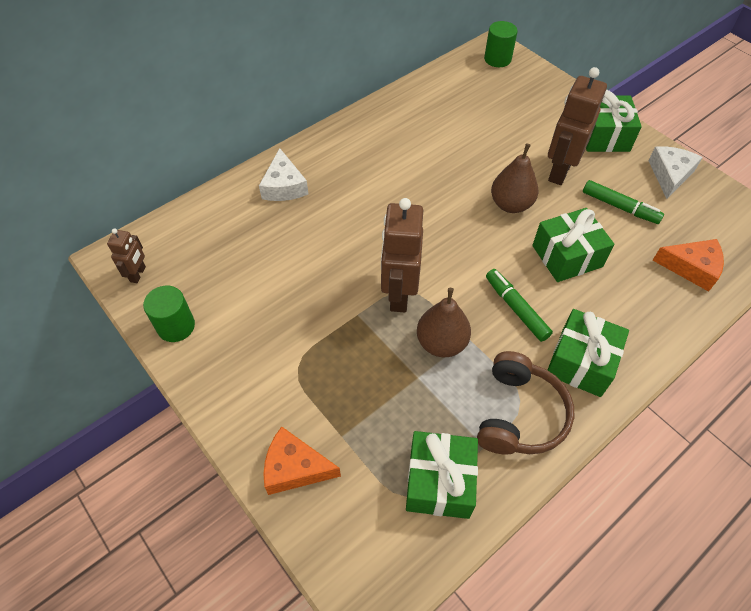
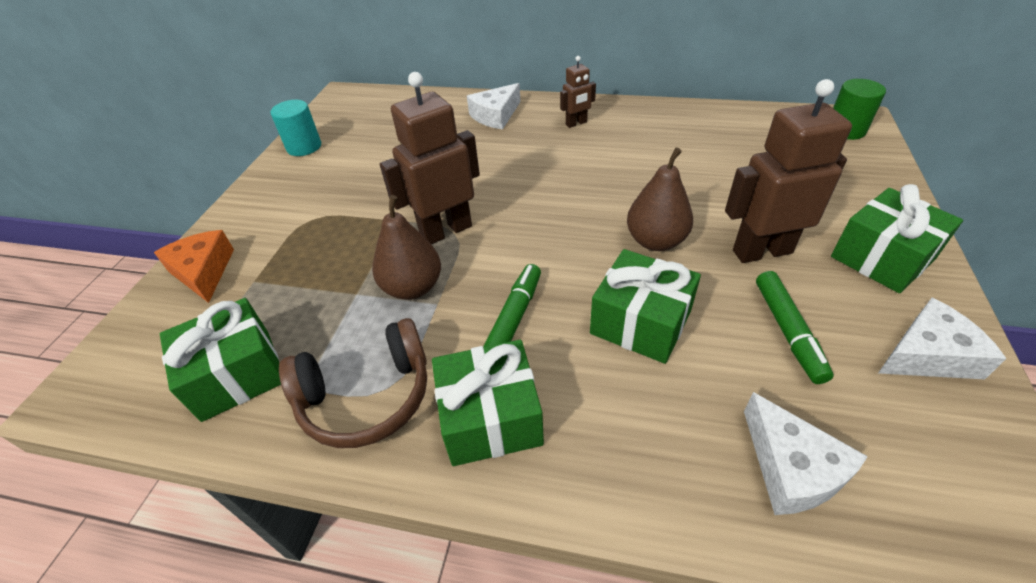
camera: 55 degrees right, 10 degrees down
brown robot [107,228,146,283] -> brown robot moved to [560,56,596,128]
green cylinder [143,286,195,342] -> turquoise cylinder [270,100,321,156]
orange cheese [652,239,724,292] -> white cheese [744,392,868,515]

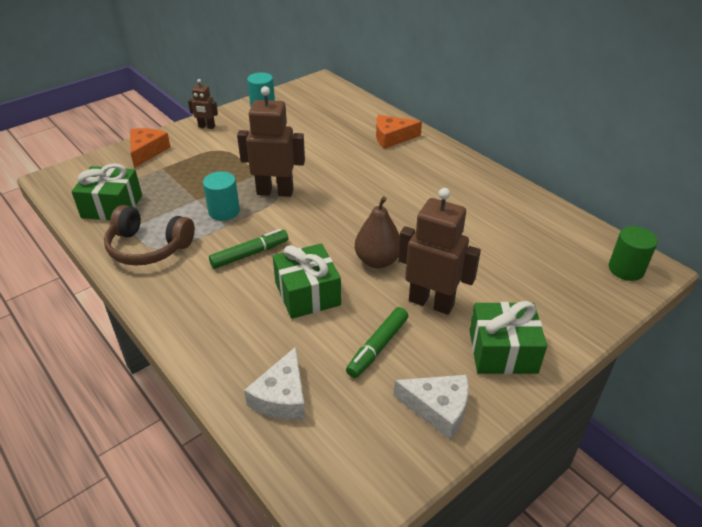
camera: 35 degrees right, 5 degrees down
brown pear [372,195,441,300] -> turquoise cylinder [203,171,240,221]
green gift [432,340,544,466] -> none
white cheese [467,83,521,129] -> orange cheese [376,115,422,149]
brown robot [560,56,596,128] -> brown robot moved to [188,79,218,129]

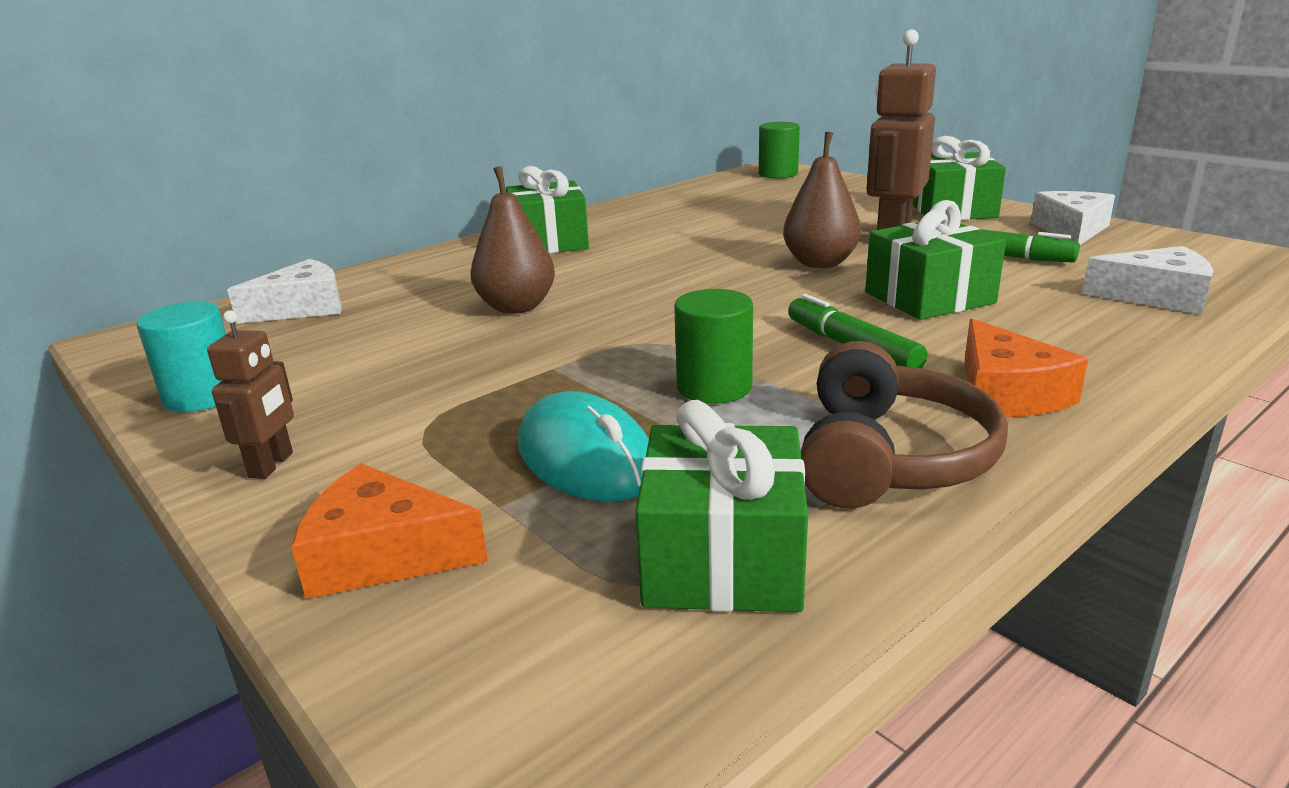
camera: 90 degrees left, 15 degrees down
turquoise cylinder [203,171,240,221] -> green cylinder [674,289,753,404]
brown robot [237,86,305,197] -> none
orange cheese [376,115,422,149] -> orange cheese moved to [965,319,1088,417]
none -> white cheese [227,259,342,324]
none -> brown pear [470,166,555,314]
none -> green gift [506,166,589,253]
none -> turquoise mouse [518,391,649,502]

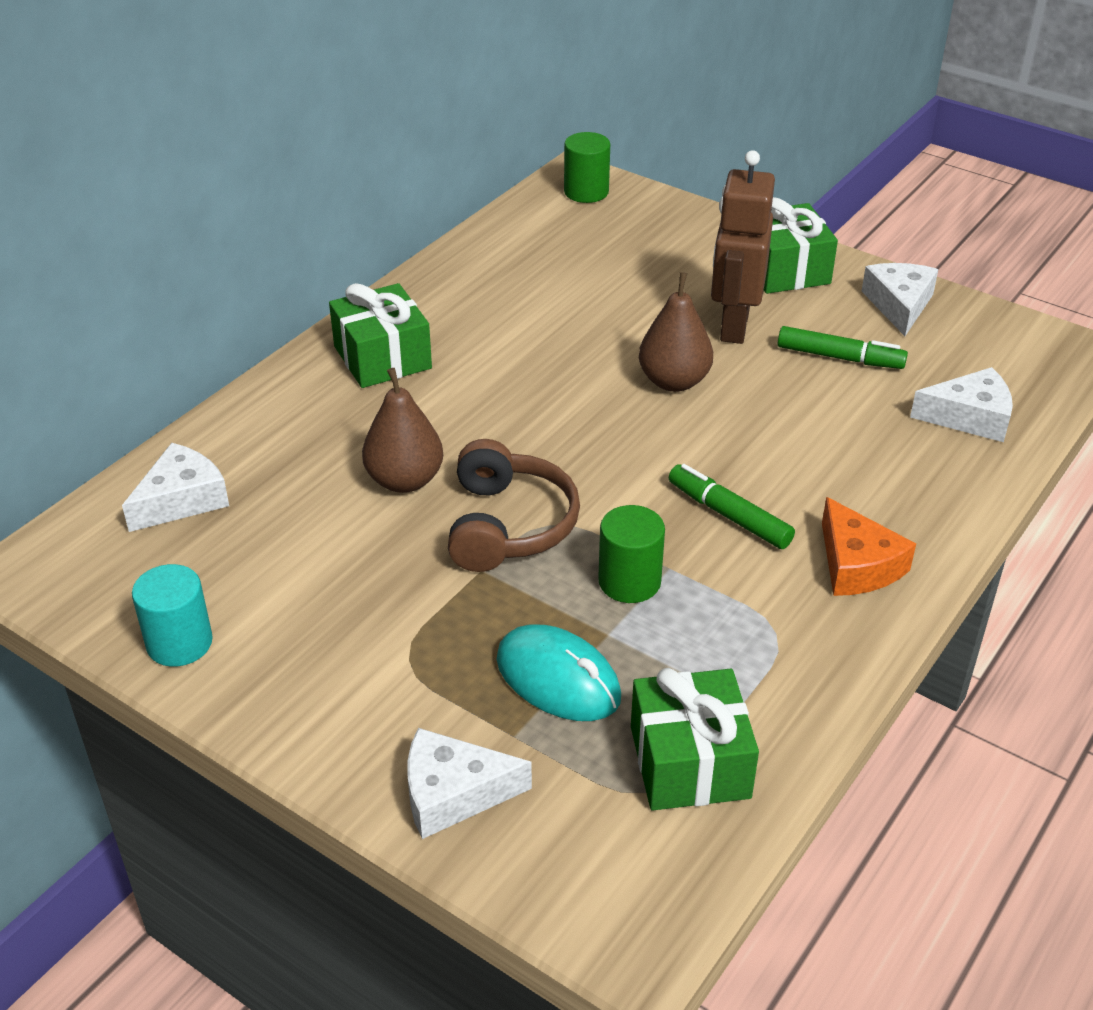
camera: 15 degrees left, 15 degrees up
brown robot [207,310,294,479] -> none
orange cheese [291,463,488,599] -> white cheese [407,728,532,839]
brown headphones [801,341,1008,508] -> brown headphones moved to [448,439,580,572]
green gift [865,200,1006,320] -> none

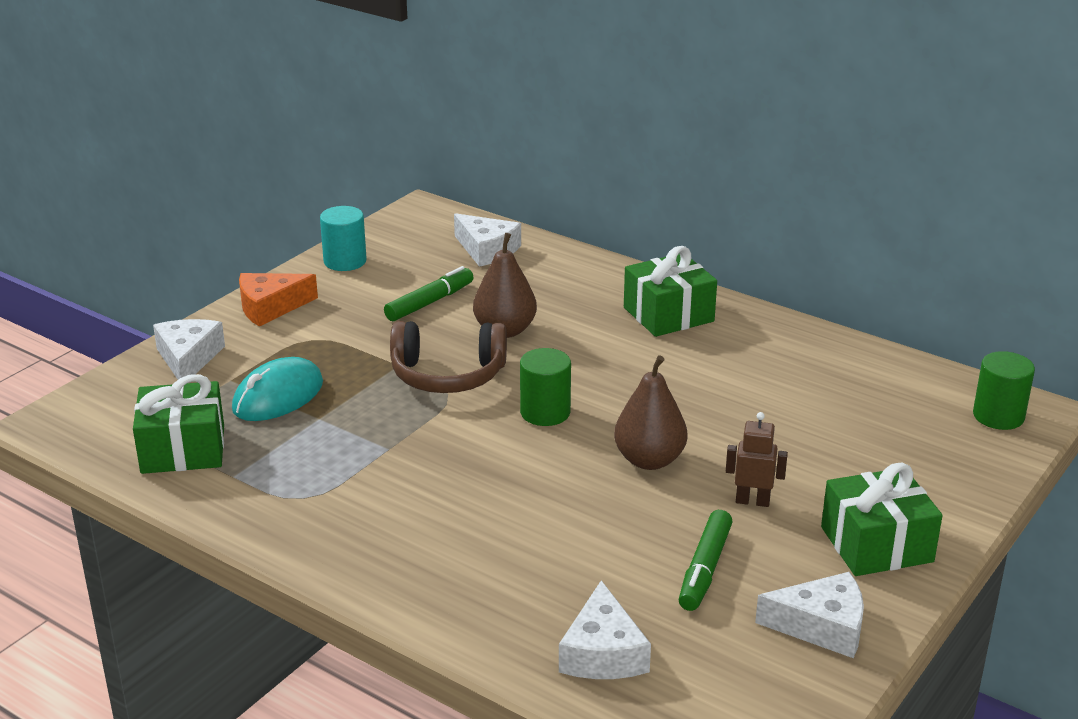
camera: 90 degrees right, 10 degrees down
green cylinder [598,505,665,603] -> green cylinder moved to [520,348,571,426]
green marker [669,464,795,549] -> green marker moved to [384,266,474,321]
brown robot [711,150,775,344] -> brown robot [726,412,788,507], size x0.52
orange cheese [822,497,916,596] -> orange cheese moved to [239,273,318,327]

